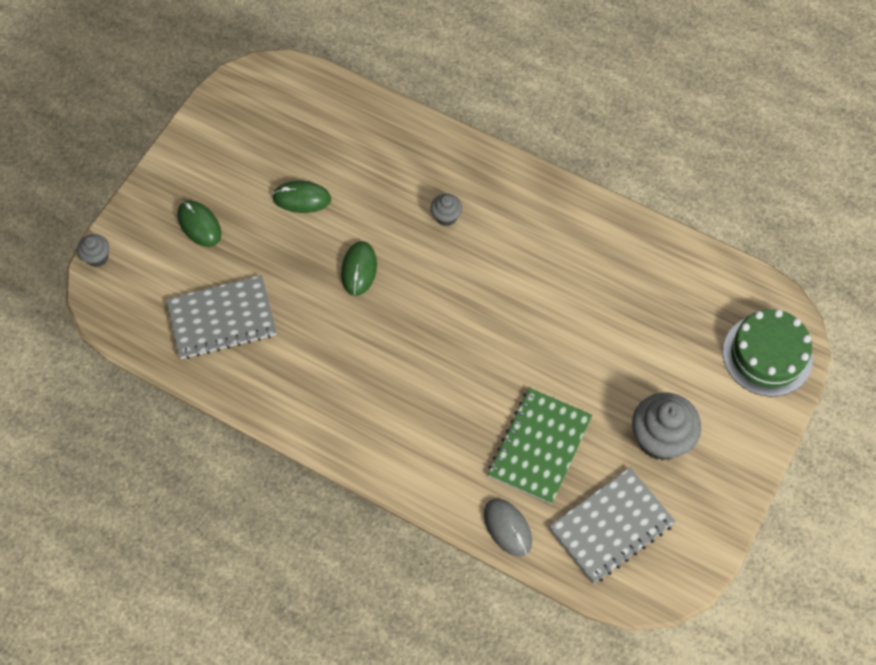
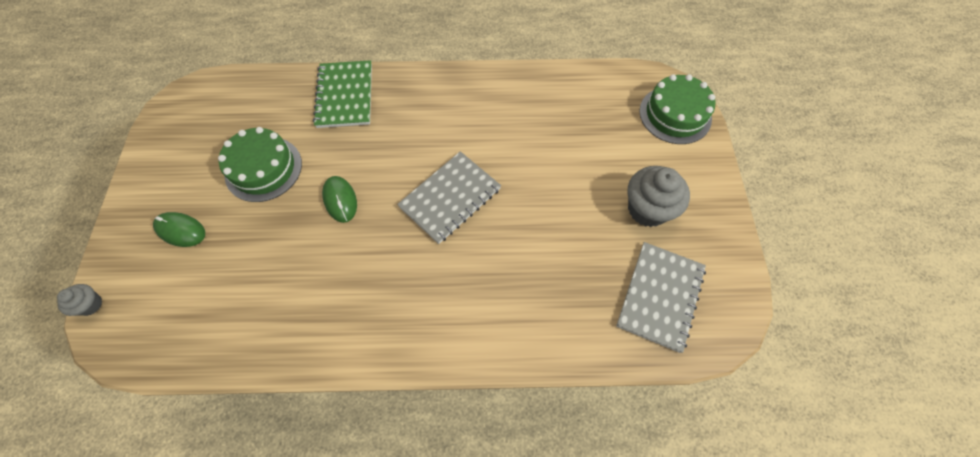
camera: 30 degrees left, 0 degrees up
grey notebook [166,275,277,359] -> grey notebook moved to [397,151,501,244]
green mouse [272,181,331,213] -> green cake [218,127,302,202]
grey cupcake [431,194,462,226] -> none
grey mouse [484,498,532,556] -> none
green notebook [488,388,592,504] -> green notebook moved to [313,60,372,128]

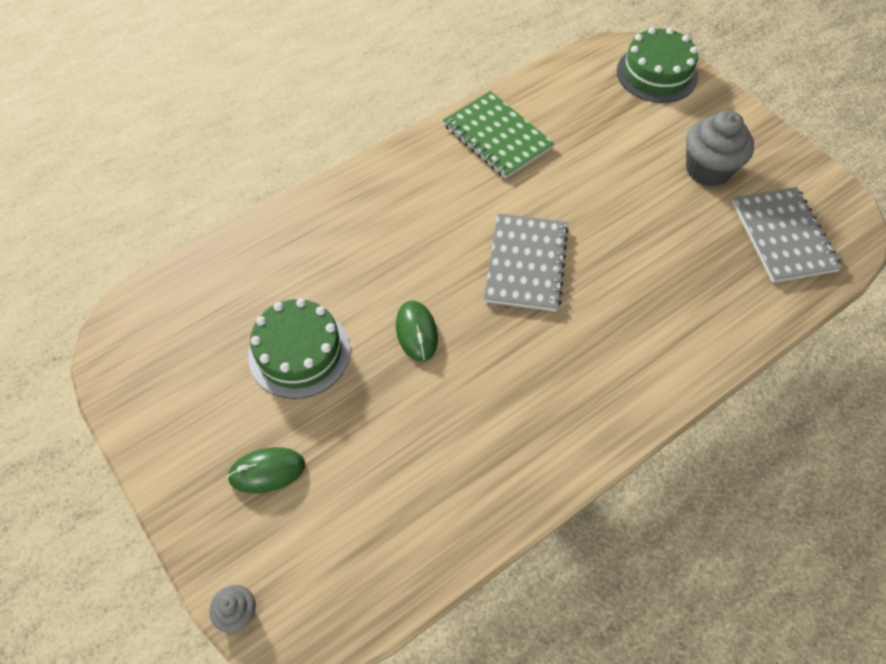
camera: 35 degrees left, 5 degrees down
green notebook [313,60,372,128] -> green notebook moved to [443,91,554,179]
green mouse [322,176,357,223] -> green mouse turned 45 degrees clockwise [396,301,438,361]

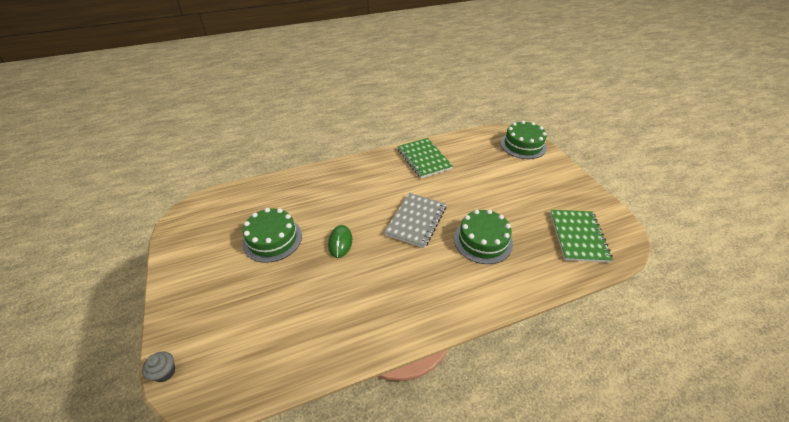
camera: 15 degrees right, 15 degrees down
green mouse [227,447,305,493] -> none
grey cupcake [686,111,754,186] -> none
grey notebook [732,187,842,283] -> green notebook [550,210,613,263]
none -> green cake [454,209,513,264]

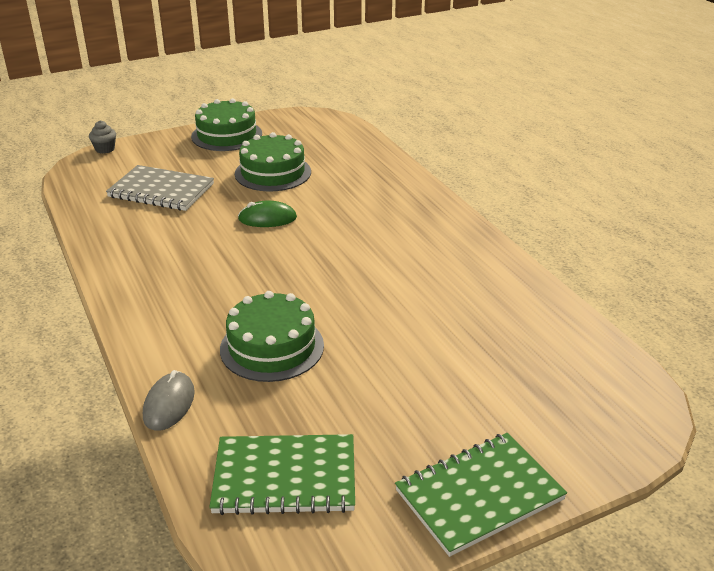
camera: 85 degrees right, 10 degrees down
grey notebook [384,193,446,248] -> grey notebook moved to [106,165,214,211]
green notebook [397,138,453,178] -> green notebook moved to [395,433,567,557]
green cake [500,120,547,159] -> green cake moved to [191,98,262,151]
none -> grey mouse [143,370,195,431]

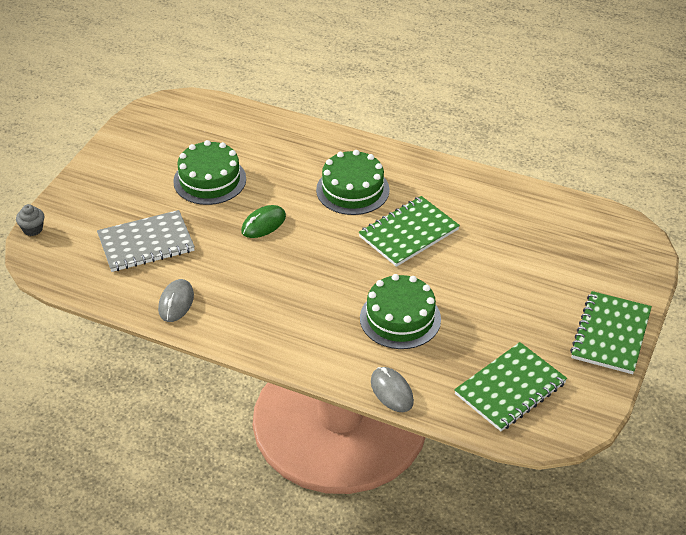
camera: 40 degrees left, 10 degrees up
green cake [191,98,262,151] -> green cake moved to [316,150,390,215]
none -> grey mouse [158,279,194,322]
none -> green notebook [358,196,460,267]

